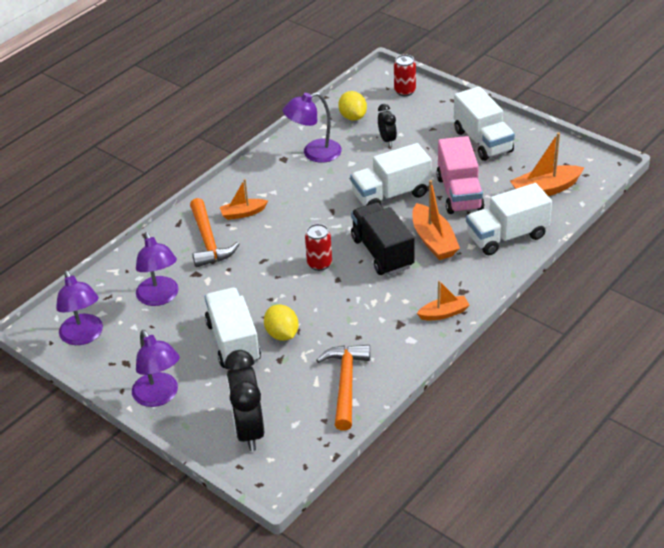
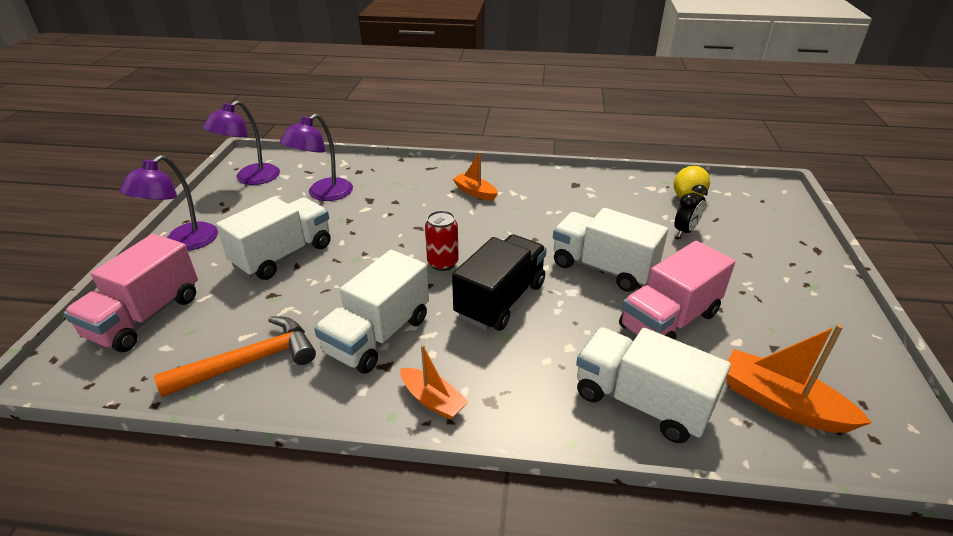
camera: 55 degrees right, 5 degrees down
orange hammer [190,198,239,267] -> none
black clock [224,350,264,451] -> pink truck [64,234,198,352]
yellow lemon [264,305,299,341] -> none
purple lamp [283,92,342,163] -> none
red can [394,54,416,96] -> none
orange boat [413,180,460,260] -> none
white truck [454,86,515,161] -> white truck moved to [314,250,429,374]

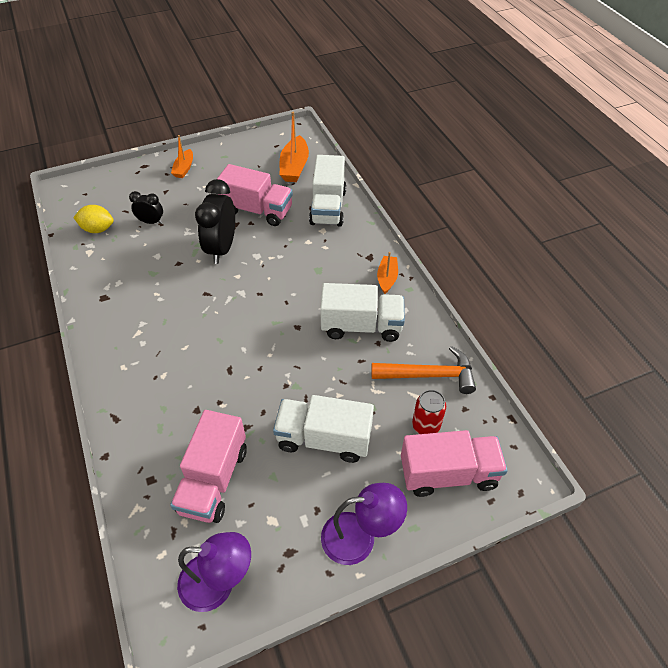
camera: 120 degrees left, 15 degrees up
orange hammer [154,316,316,397] -> orange hammer turned 150 degrees clockwise [371,346,476,394]
purple lamp [279,114,353,201] -> pink truck [170,410,247,523]
red can [425,210,459,271] -> red can moved to [412,390,446,434]
black truck [452,234,547,331] -> none
orange boat [453,152,498,201] -> orange boat moved to [171,135,193,178]
white truck [553,208,668,292] -> black clock [195,179,235,264]

